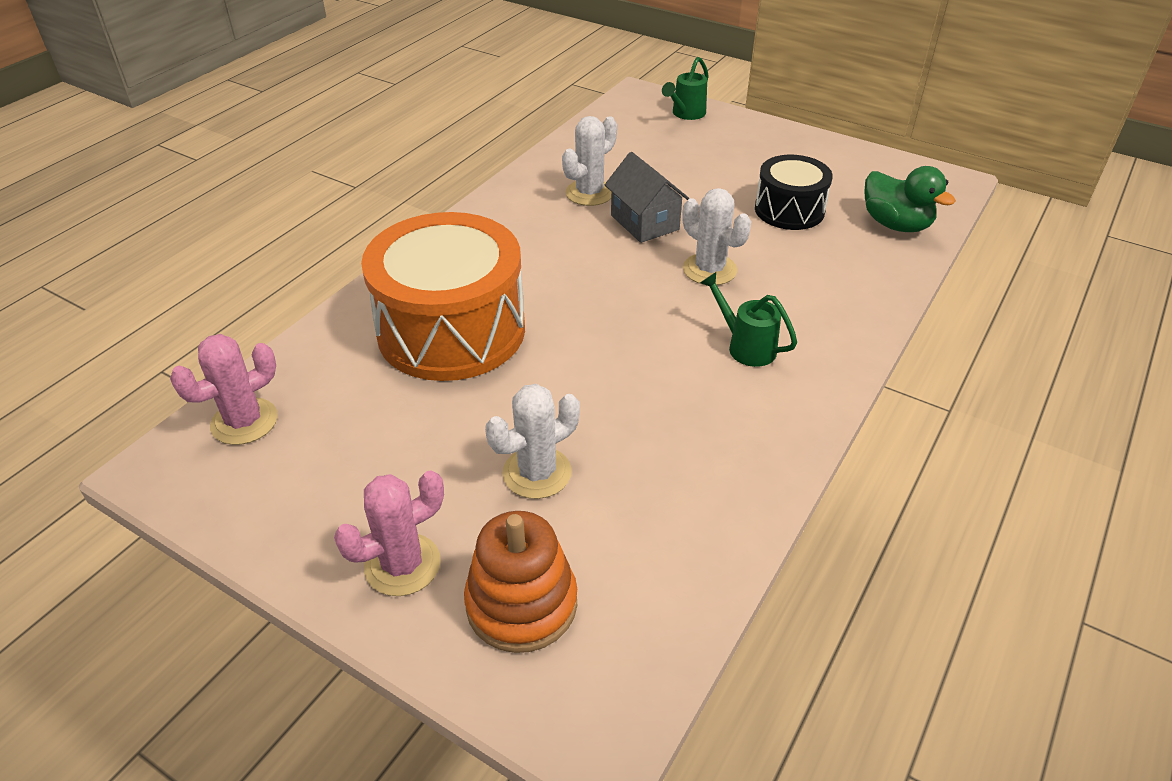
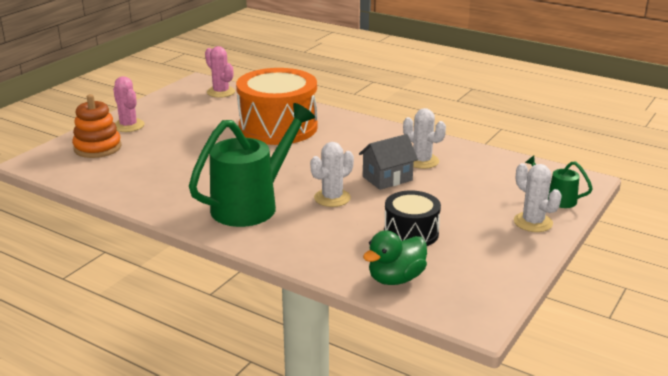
camera: 90 degrees right, 15 degrees down
white cactus [485,384,580,499] -> white cactus moved to [514,163,562,232]
green watering can [700,272,797,367] -> green watering can [189,103,315,227], size x2.20

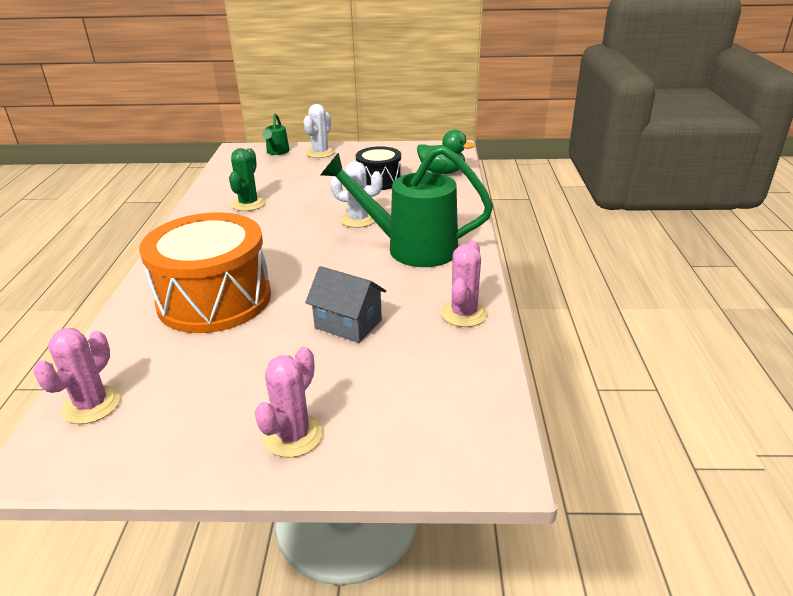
camera: 120 degrees left, 5 degrees up
orange stacking toy [72,94,122,158] -> none
grey house [359,134,418,190] -> grey house moved to [305,266,386,343]
white cactus [403,108,446,169] -> green cactus [229,148,266,211]
none -> pink cactus [441,241,488,327]

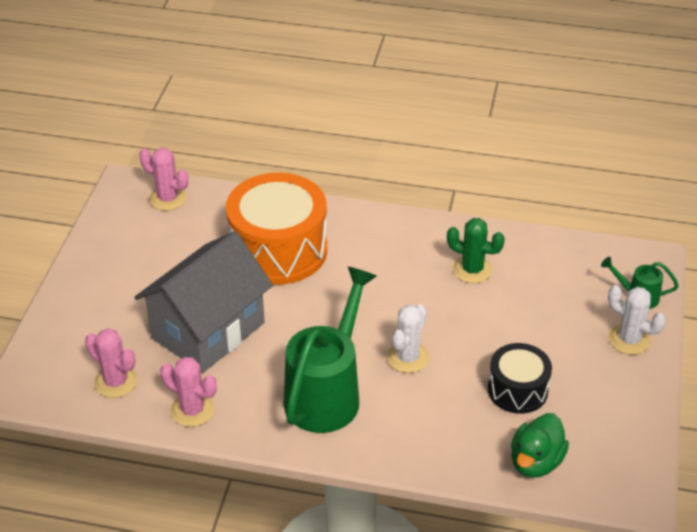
camera: 100 degrees right, 10 degrees up
pink cactus [255,347,323,458] -> pink cactus moved to [85,329,138,398]
grey house [305,266,386,343] -> grey house [134,231,273,373], size x1.92

